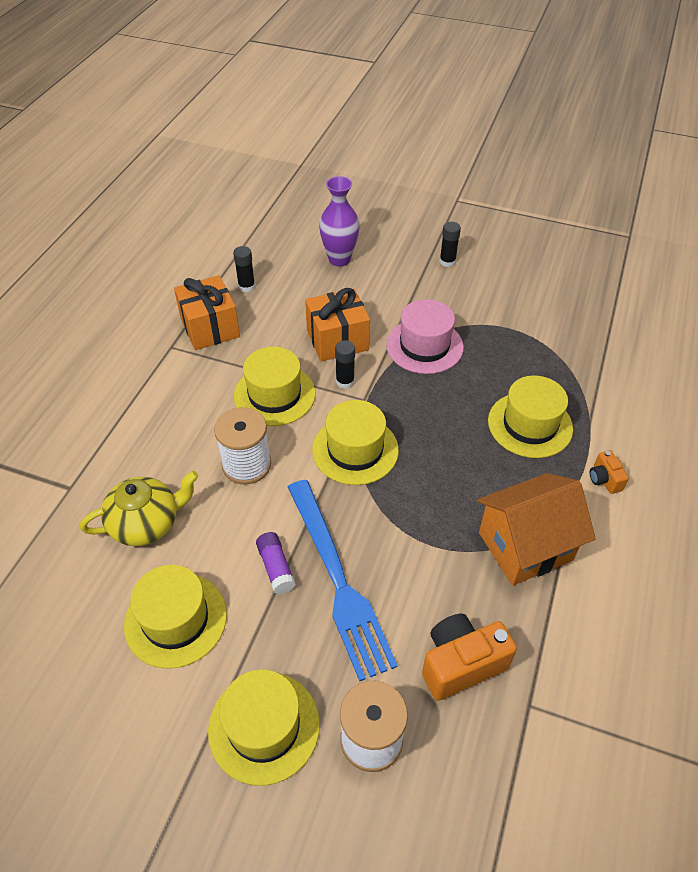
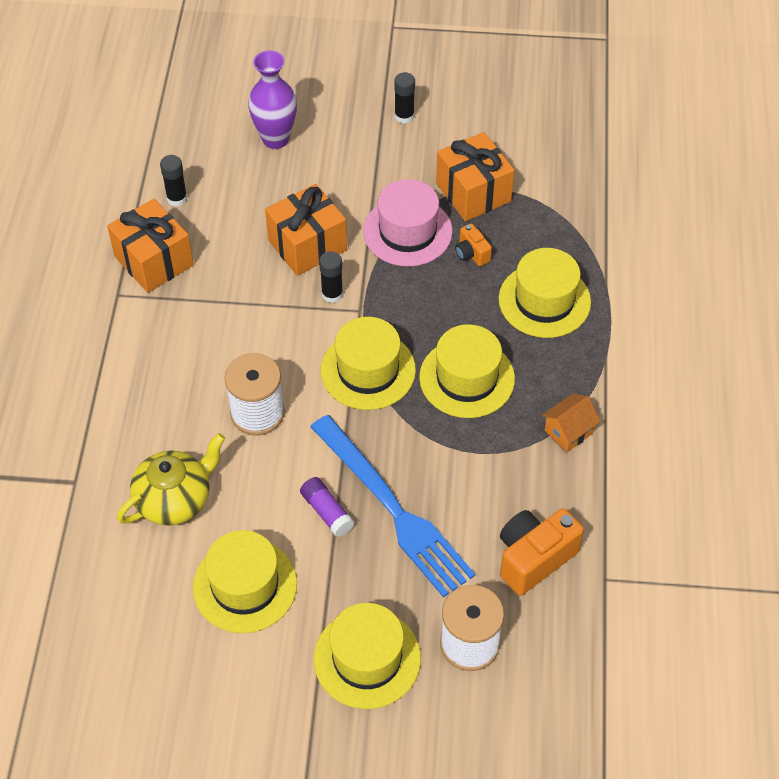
camera: 15 degrees left, 5 degrees up
yellow hat [234,347,316,426] -> yellow hat moved to [419,324,515,418]
orange house [477,473,596,586] -> orange house [542,394,601,452], size x0.49
orange camera [590,450,629,494] -> orange camera moved to [455,223,492,266]
none -> orange gift [436,132,514,221]

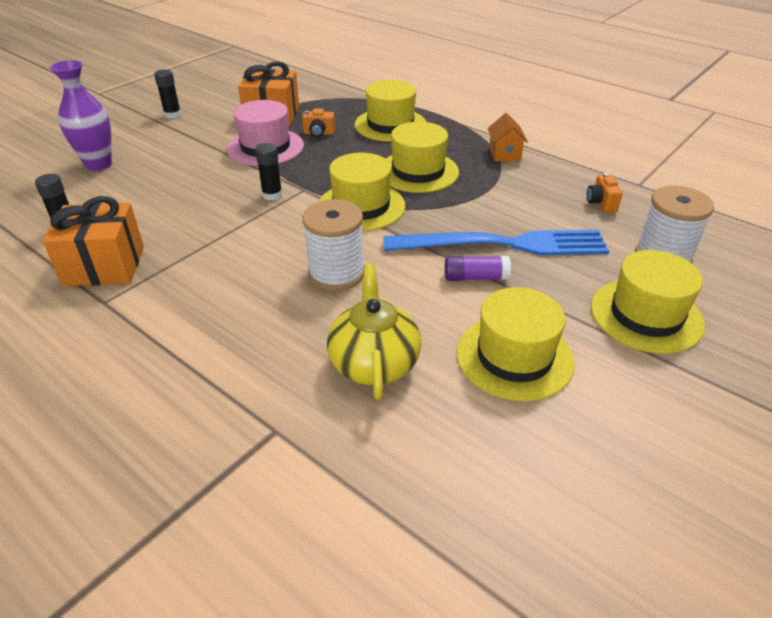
camera: 55 degrees left, 15 degrees down
orange gift [265,184,347,276] -> none
orange camera [500,508,584,596] -> orange camera [587,173,623,213], size x0.52

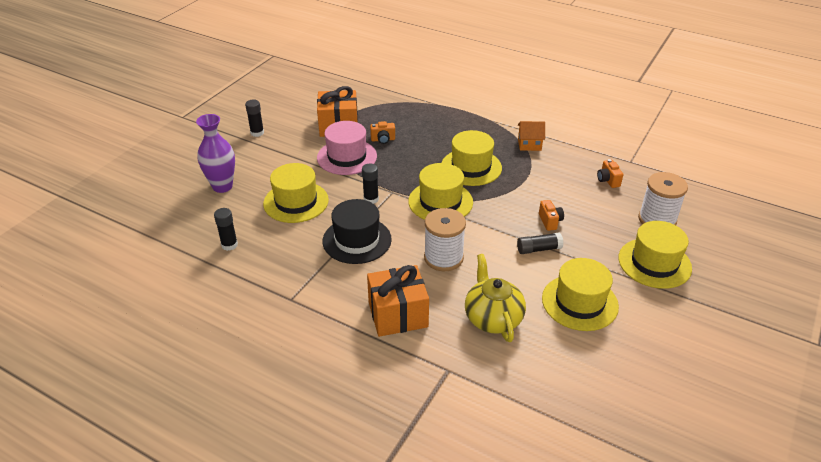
camera: 10 degrees left, 0 degrees up
orange gift [43,196,144,286] -> orange gift moved to [367,265,429,337]
yellow hat [355,80,426,142] -> yellow hat moved to [263,163,329,223]
blue fork [383,230,609,255] -> orange camera [539,200,564,231]
purple glue stick [445,256,511,281] -> black glue stick [517,233,563,254]
orange house [488,113,528,161] -> orange house turned 75 degrees counterclockwise [518,121,545,151]
none -> black hat [322,199,392,264]

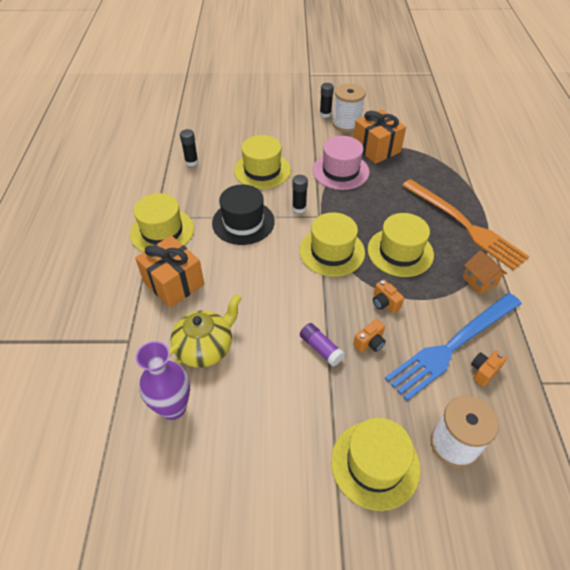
camera: 60 degrees right, 10 degrees up
purple vase [196,114,235,193] -> purple vase moved to [136,341,190,420]
orange camera [370,121,395,144] -> orange camera moved to [373,279,404,313]
white spool [424,208,466,271] -> white spool moved to [332,83,366,133]
black glue stick [517,233,563,254] -> purple glue stick [300,323,345,366]
yellow hat [542,258,619,331] -> yellow hat moved to [130,193,194,252]
none -> blue fork [385,293,522,401]
none -> orange fork [402,179,530,270]

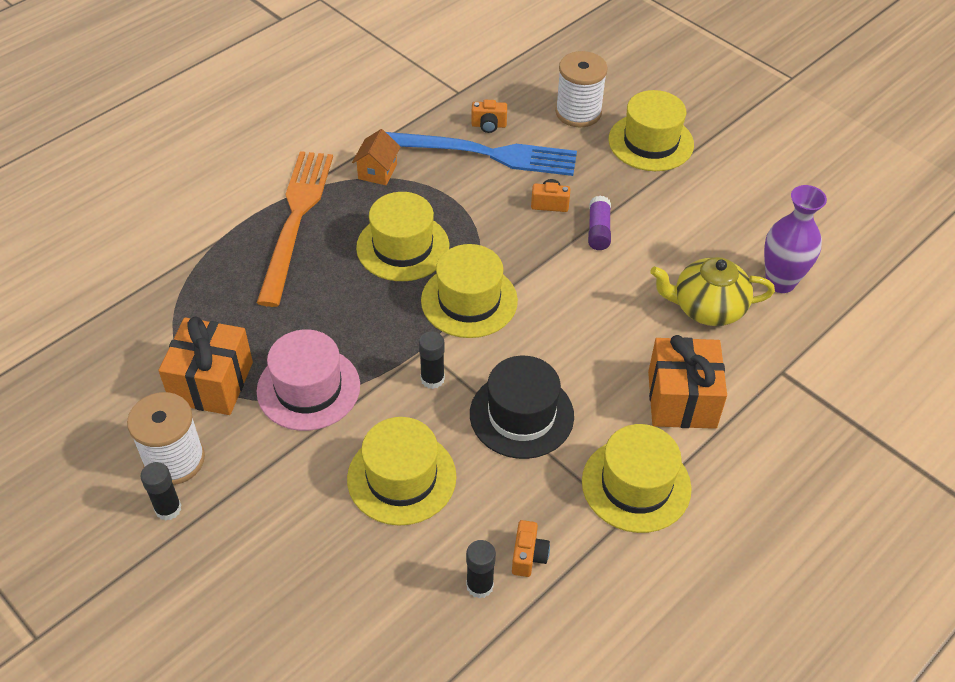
camera: 135 degrees left, 0 degrees up
orange camera [373,279,404,313] -> orange camera moved to [512,520,550,577]

